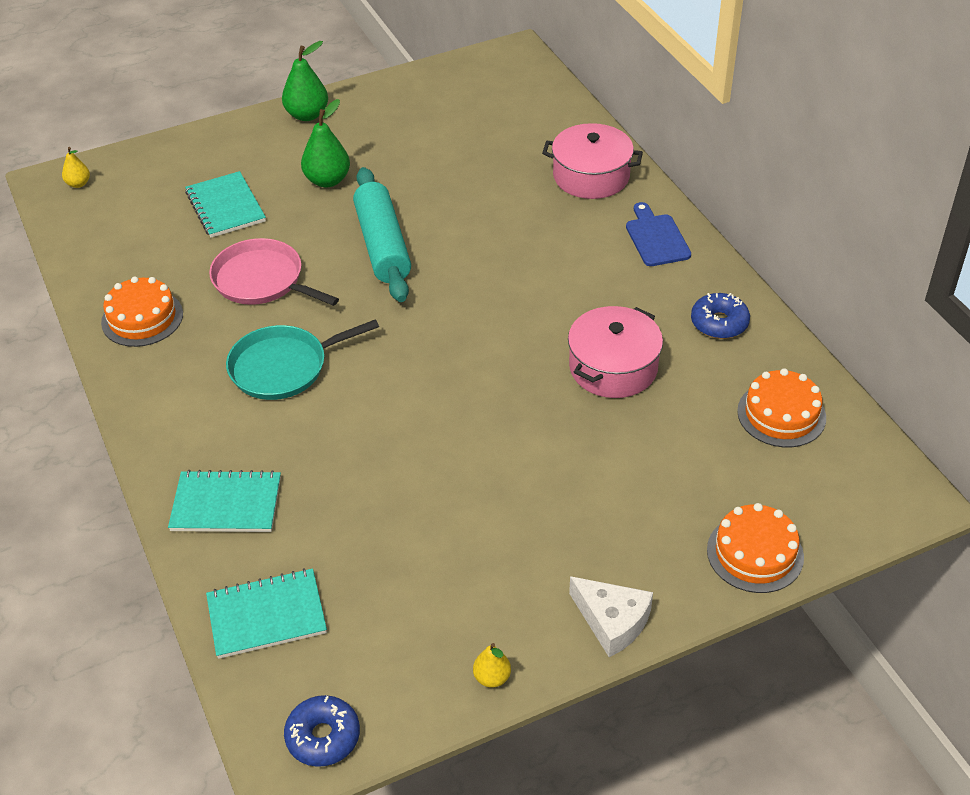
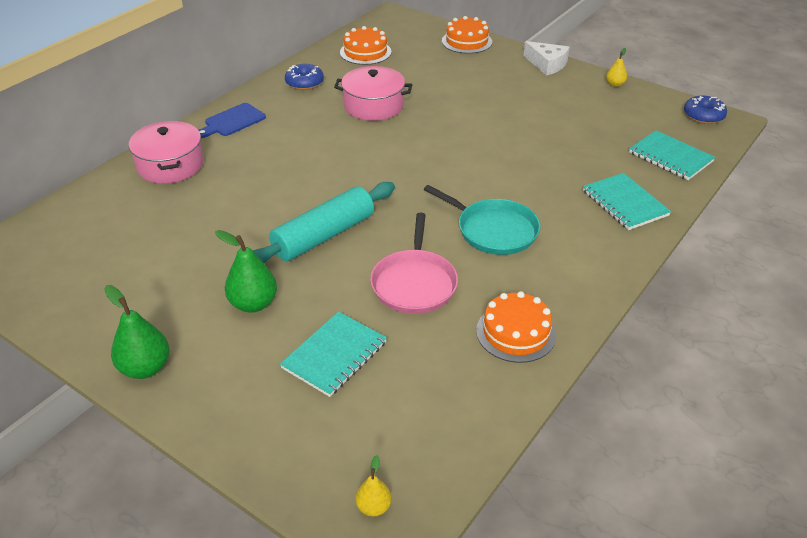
camera: 120 degrees left, 5 degrees down
white cheese [569,576,653,657] -> white cheese turned 120 degrees clockwise [524,41,570,76]

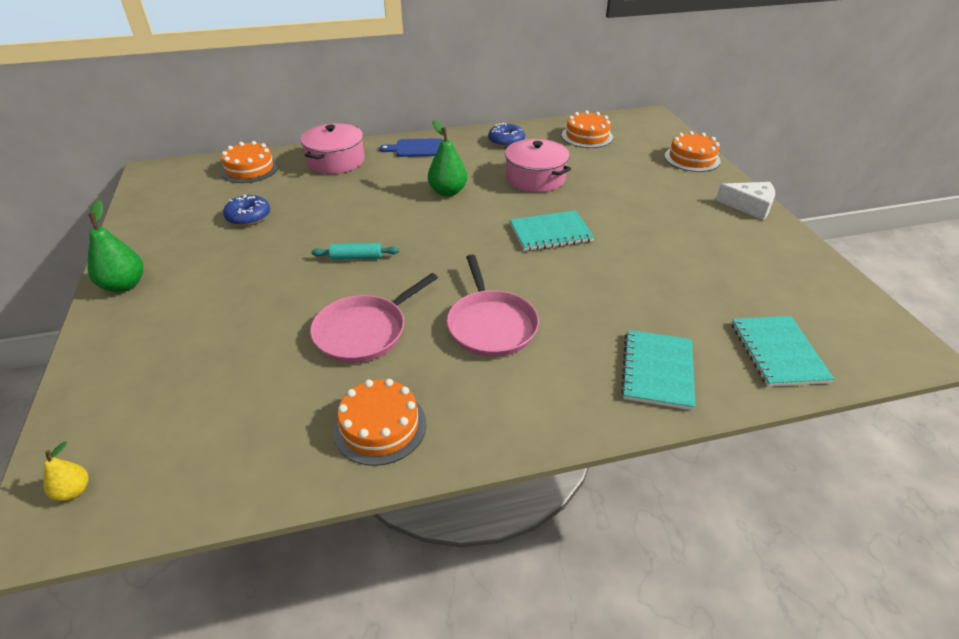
camera: 40 degrees right, 0 degrees up
green pear [215,230,277,313] -> green pear moved to [428,120,467,197]
turquoise rolling pin [253,182,395,263] -> turquoise rolling pin [311,243,399,260], size x0.48
turquoise notebook [280,311,387,397] -> turquoise notebook moved to [510,211,594,251]
turquoise pan [423,185,541,255] -> pink pan [447,254,539,357]
white cheese [524,41,570,76] -> white cheese turned 60 degrees counterclockwise [716,182,775,220]
yellow pear [606,48,627,87] -> none
blue donut [684,96,727,124] -> blue donut moved to [223,195,270,226]
none -> orange cake [221,141,279,183]

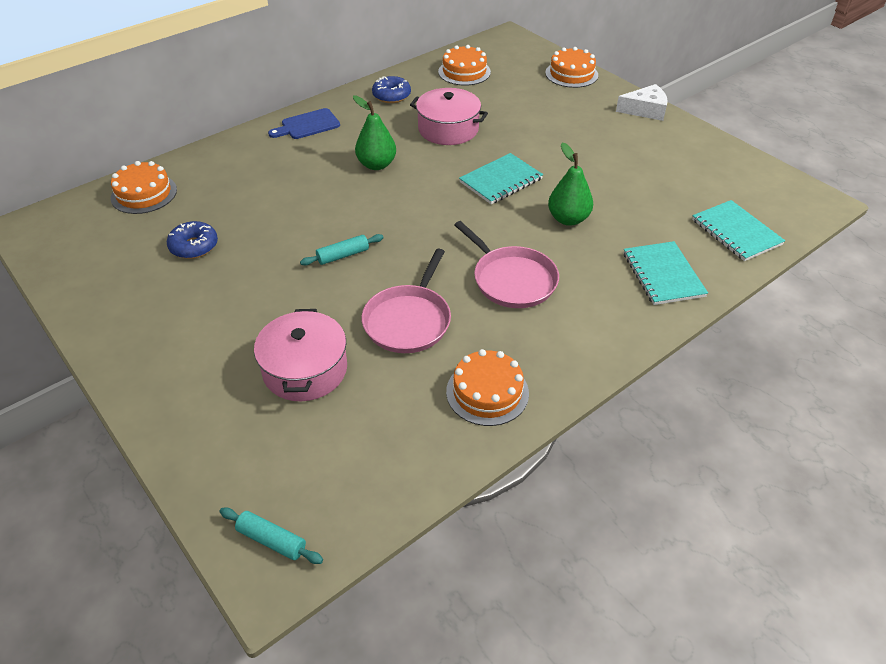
camera: 25 degrees left, 5 degrees up
yellow pear [44,441,89,501] -> turquoise rolling pin [220,507,323,564]
green pear [88,200,143,292] -> green pear moved to [548,143,593,226]
pink pot [301,123,365,174] -> pink pot moved to [254,309,347,401]

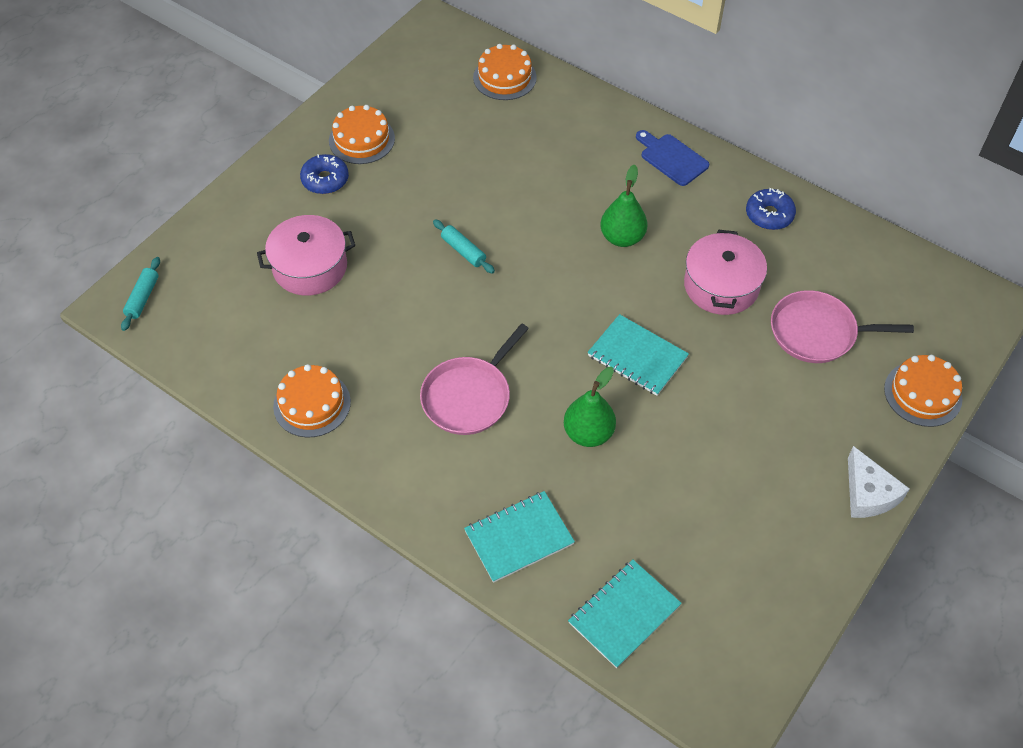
camera: 75 degrees right, 10 degrees up
blue donut [167,221,218,259] -> blue donut moved to [300,154,349,194]
pink pan [362,249,451,353] -> pink pan moved to [771,290,914,363]
orange cake [438,45,491,86] -> orange cake moved to [329,105,395,164]

